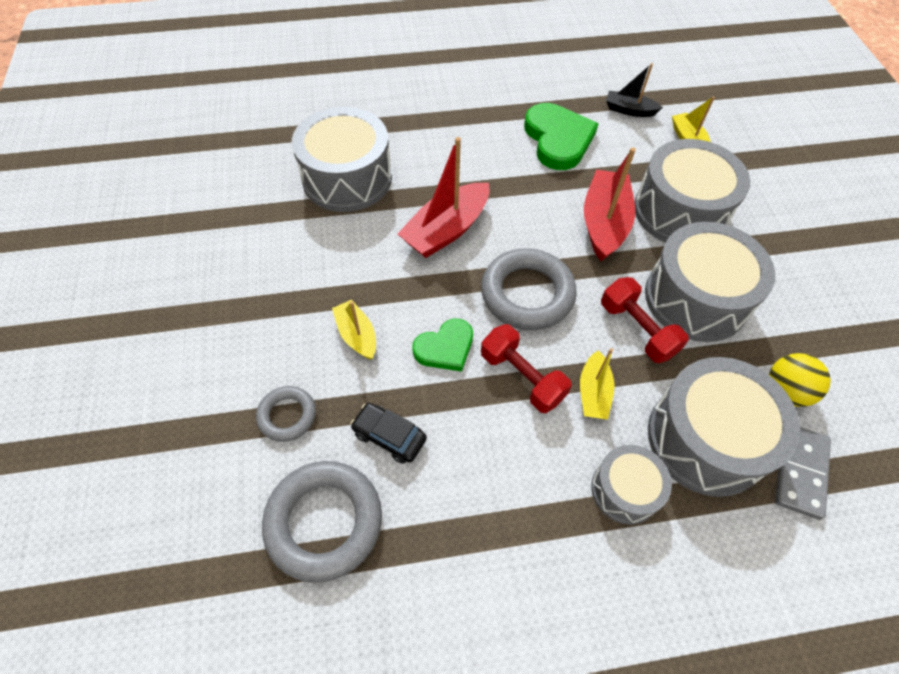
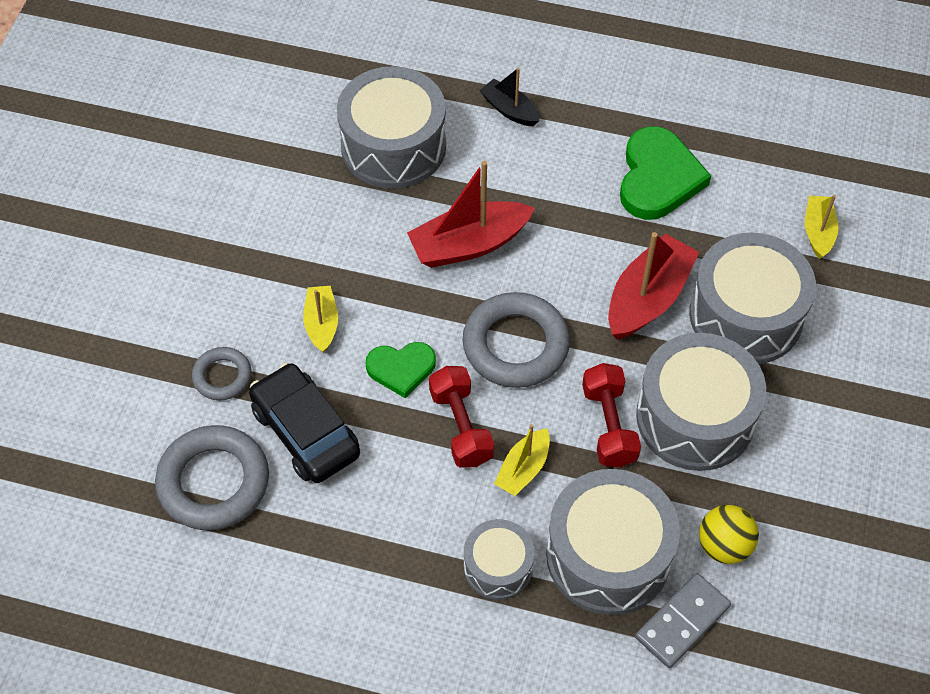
camera: 25 degrees right, 0 degrees up
black car [350,403,427,464] -> black car [249,363,360,483], size x1.72
black boat [606,63,663,117] -> black boat moved to [480,68,539,126]

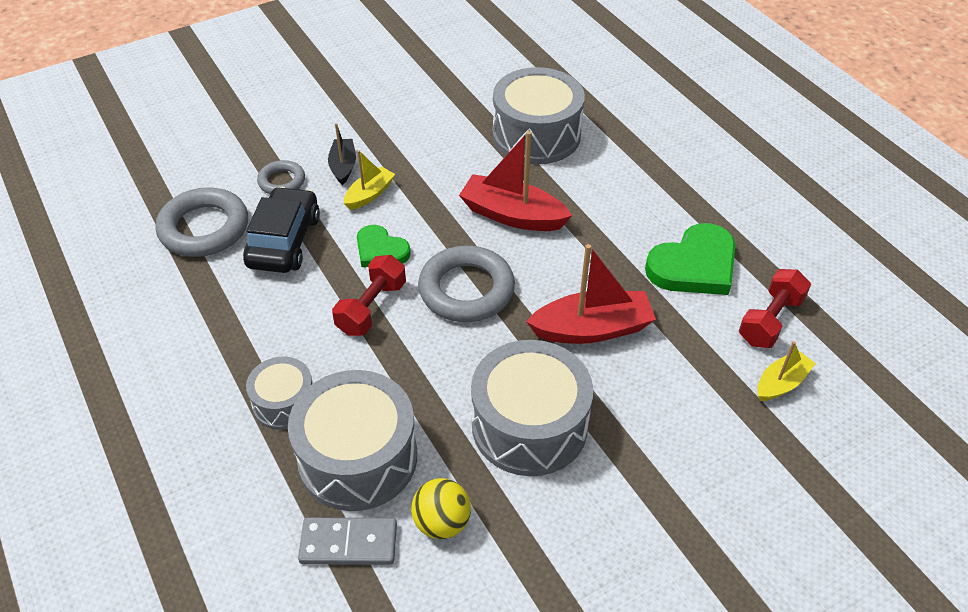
camera: 45 degrees right, 10 degrees down
black boat [480,68,539,126] -> black boat moved to [328,123,356,185]
yellow boat [494,424,550,496] -> none
red dumbbell [582,363,641,467] -> red dumbbell moved to [739,269,811,348]
grey drum [689,232,816,364] -> none

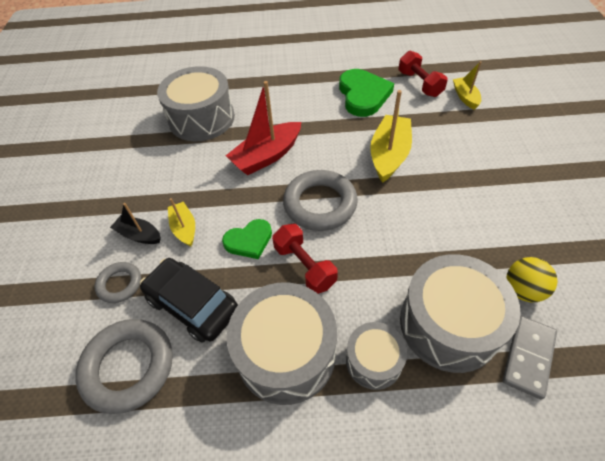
camera: 60 degrees left, 5 degrees up
grey drum [471,340,593,476] -> grey drum moved to [227,282,337,405]
red boat [526,244,656,344] -> yellow boat [370,90,412,183]

